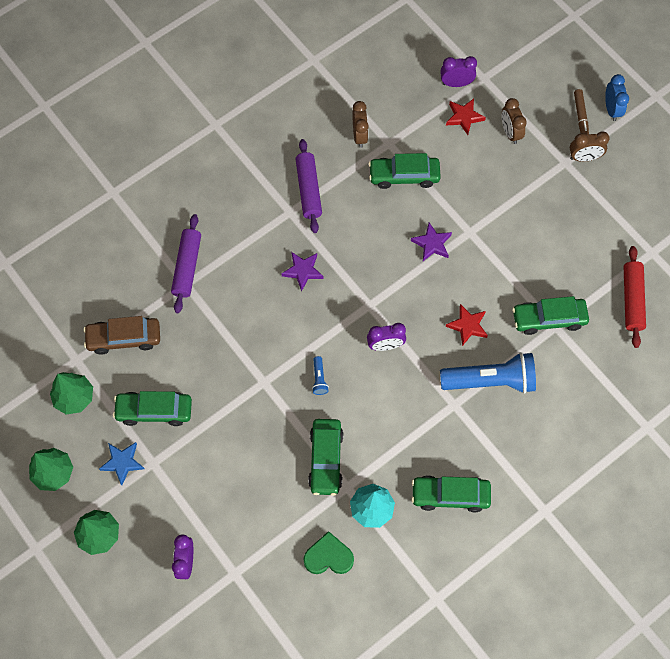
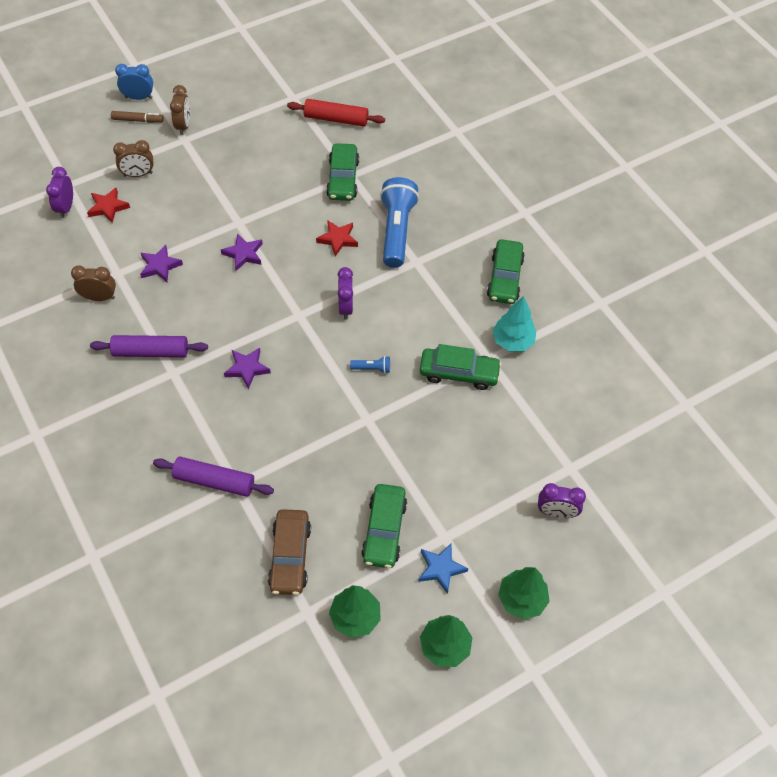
camera: 85 degrees left, 10 degrees down
green heart [303,531,354,574] -> none
green car [369,153,441,189] -> purple star [140,245,183,282]

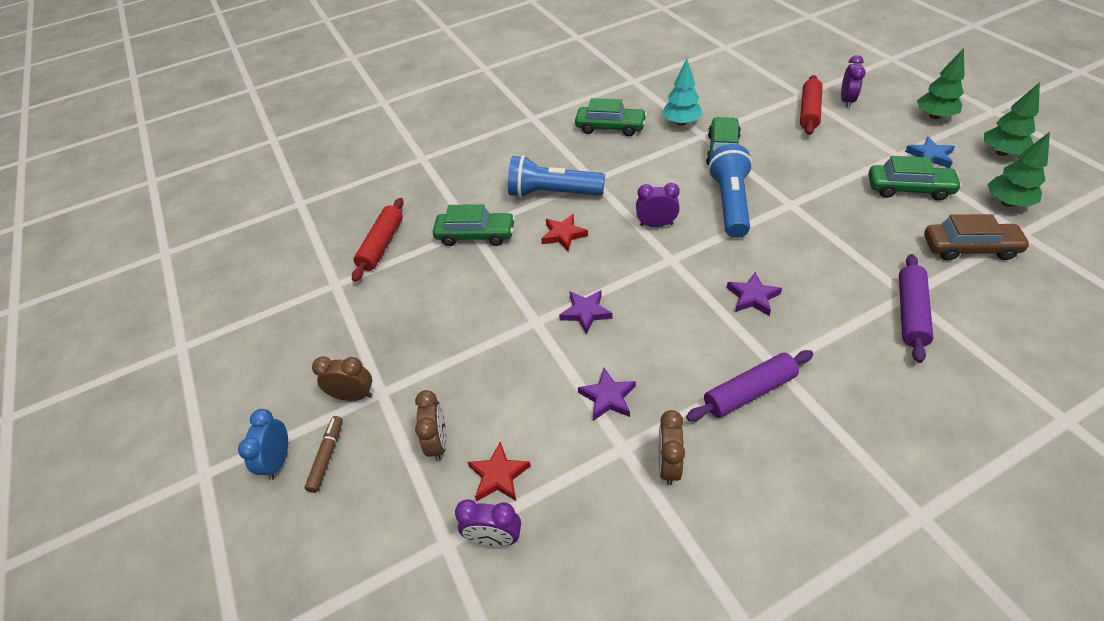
camera: 80 degrees left, 10 degrees down
purple rolling pin [90,335,208,357] -> purple rolling pin turned 60 degrees clockwise [686,350,813,421]
blue flashlight [350,356,390,373] -> blue flashlight [708,144,753,238], size x2.46
none -> red rolling pin [800,75,823,135]

